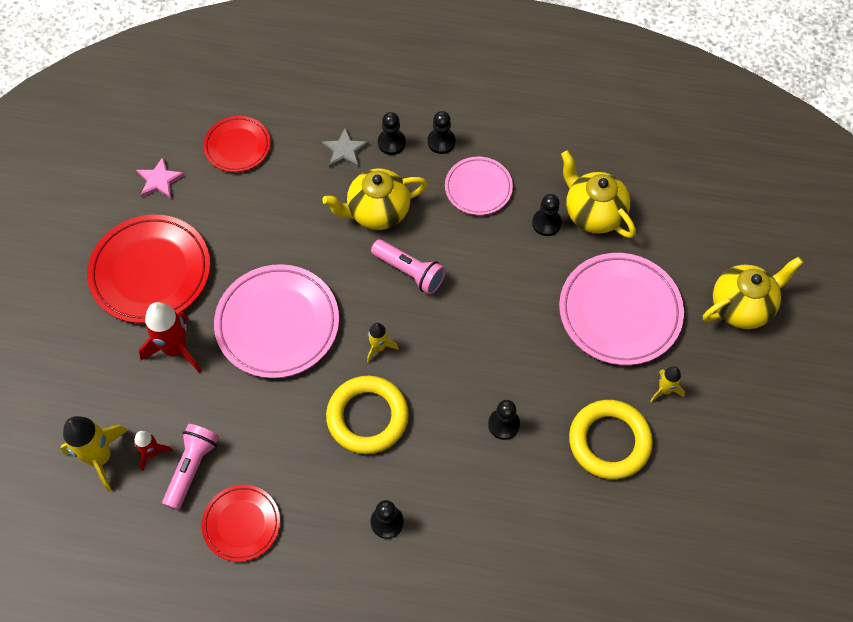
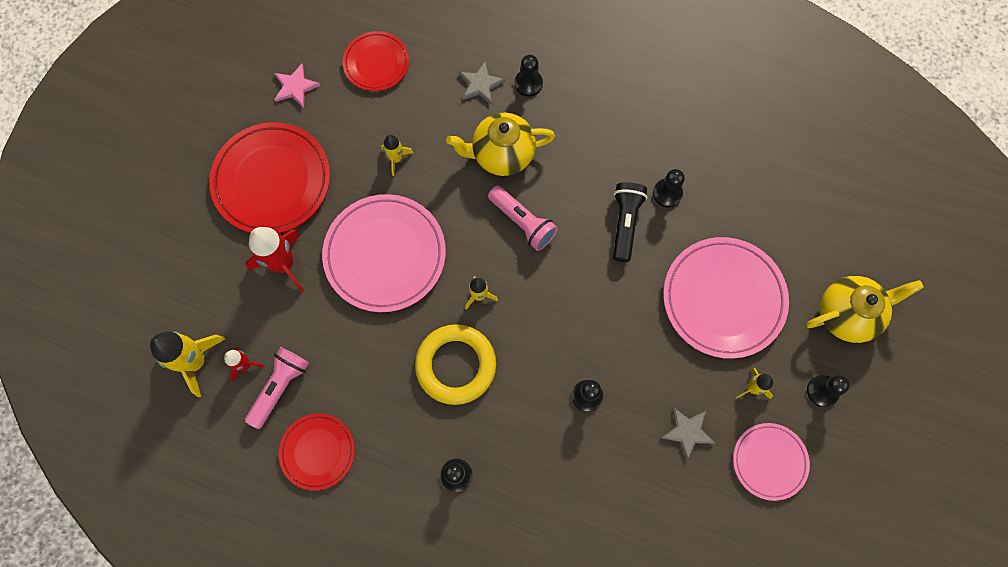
camera: 10 degrees right, 10 degrees up
black pawn [427,111,456,154] -> black pawn moved to [807,375,849,407]
pink plate [445,157,513,215] -> pink plate moved to [733,423,810,501]
yellow teapot [561,151,636,238] -> none
yellow ring [569,400,653,479] -> grey star [661,407,715,461]
none -> yellow rocket [381,135,413,176]
none -> black flashlight [613,182,647,262]

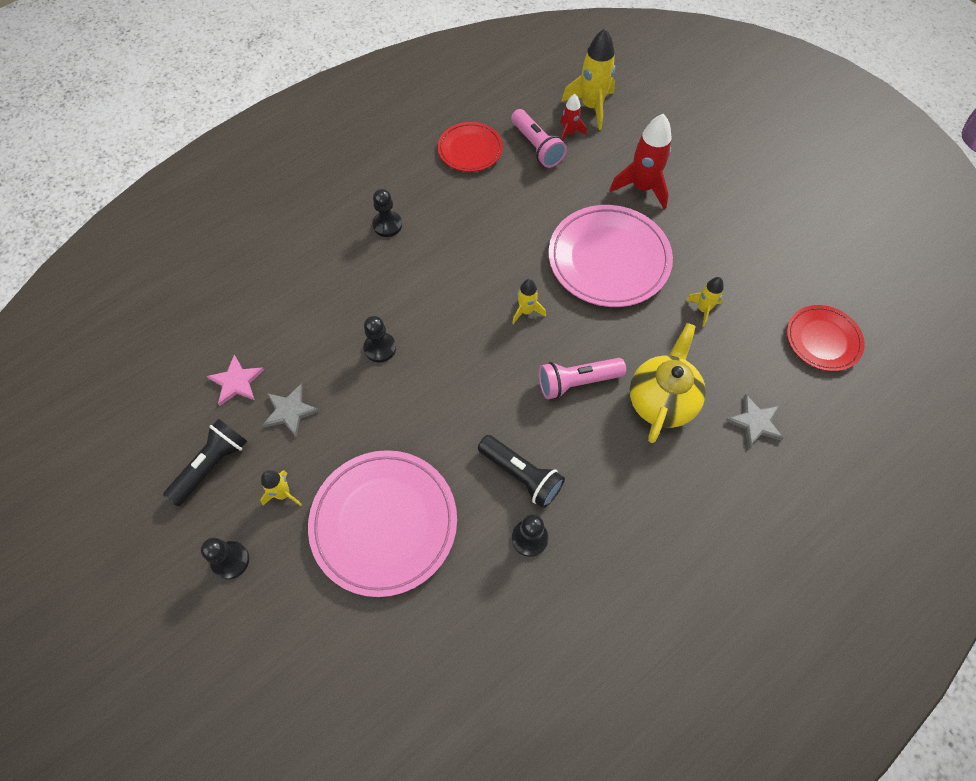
camera: 120 degrees right, 10 degrees down
red plate [209,122,330,233] -> none
pink star [274,64,321,108] -> pink star moved to [207,355,264,406]
yellow ring [415,324,496,405] -> none
black pawn [514,55,543,97] -> none
pink plate [733,423,810,501] -> black flashlight [163,419,247,506]
yellow teapot [806,276,924,343] -> none

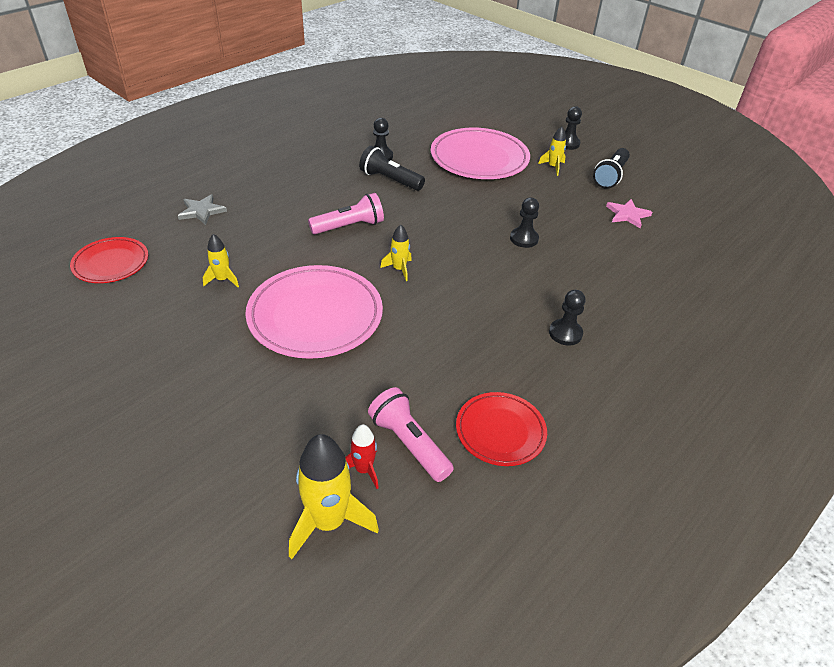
camera: 170 degrees right, 20 degrees down
grey star [262,384,320,437] -> none
red rocket [609,114,672,209] -> none
yellow teapot [630,323,706,443] -> none

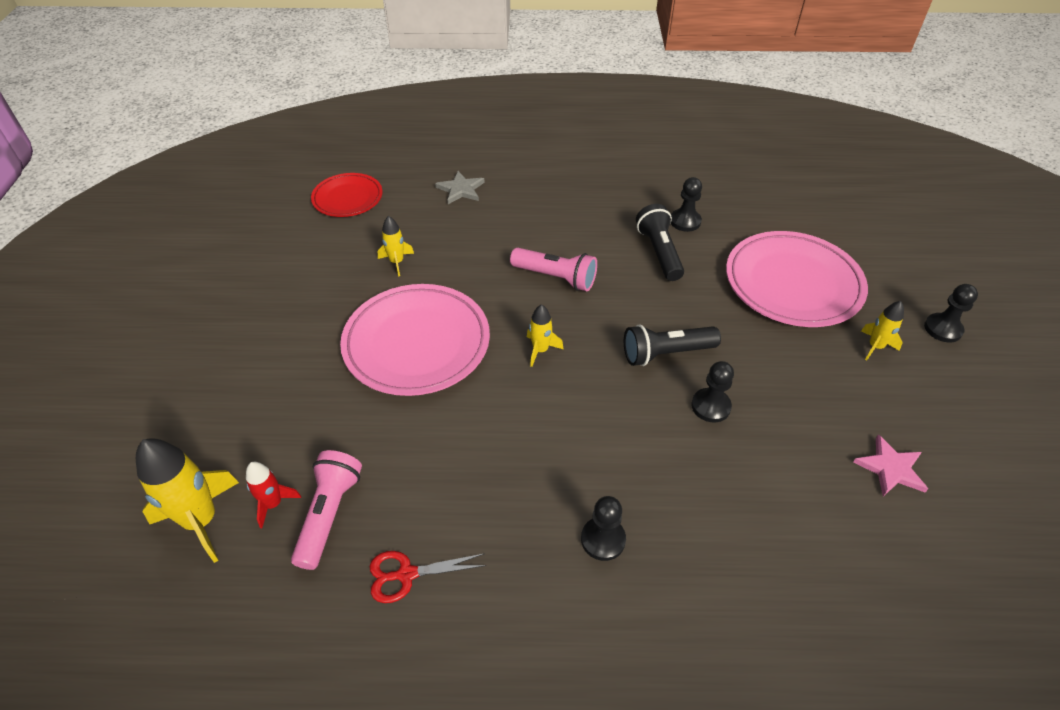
camera: 50 degrees right, 5 degrees up
red plate [456,392,547,466] -> red scissors [369,551,487,603]
black flashlight [593,148,630,189] -> black flashlight moved to [624,325,721,366]

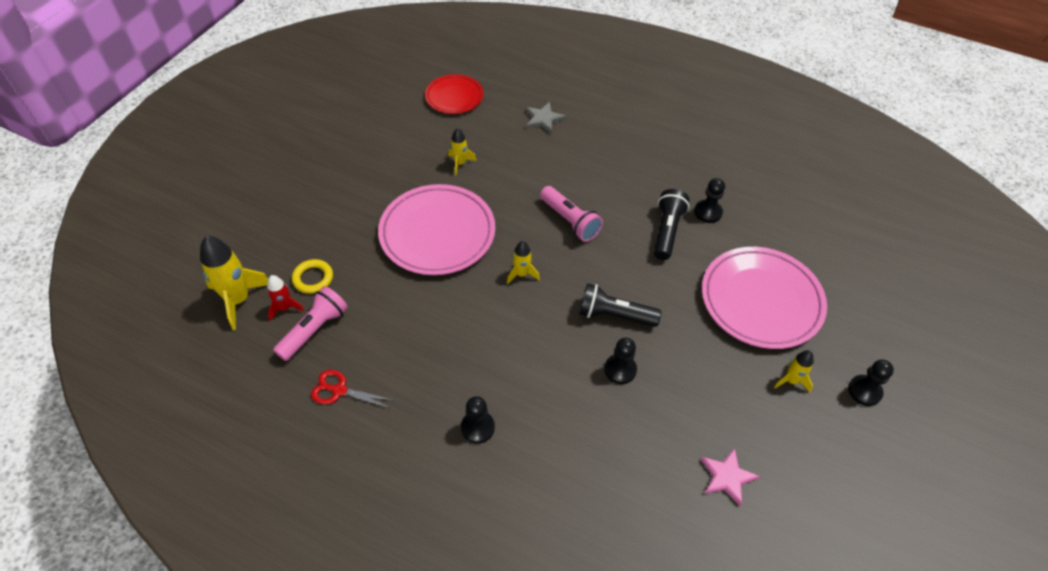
camera: 25 degrees right, 5 degrees up
none -> yellow ring [292,259,333,294]

